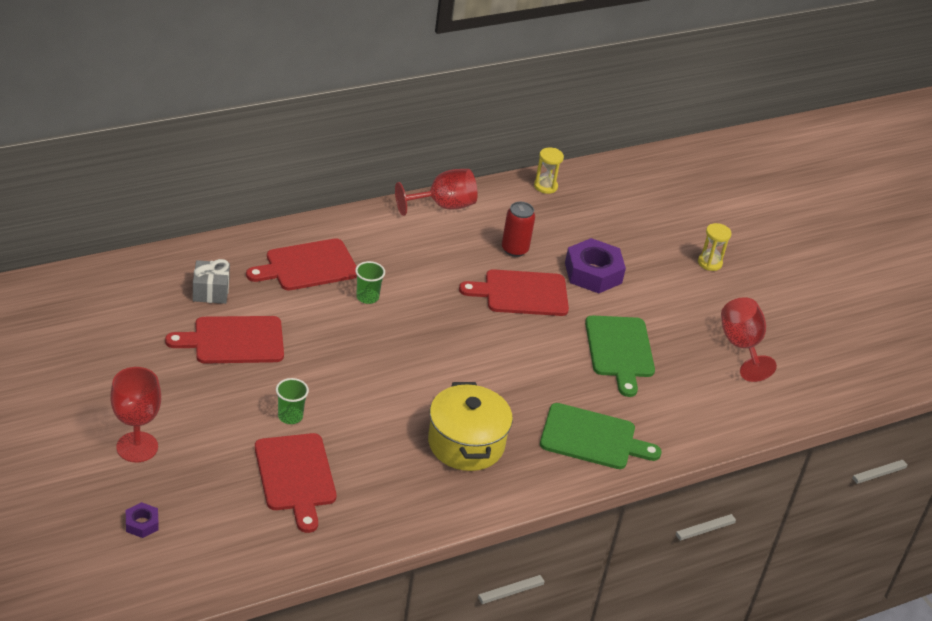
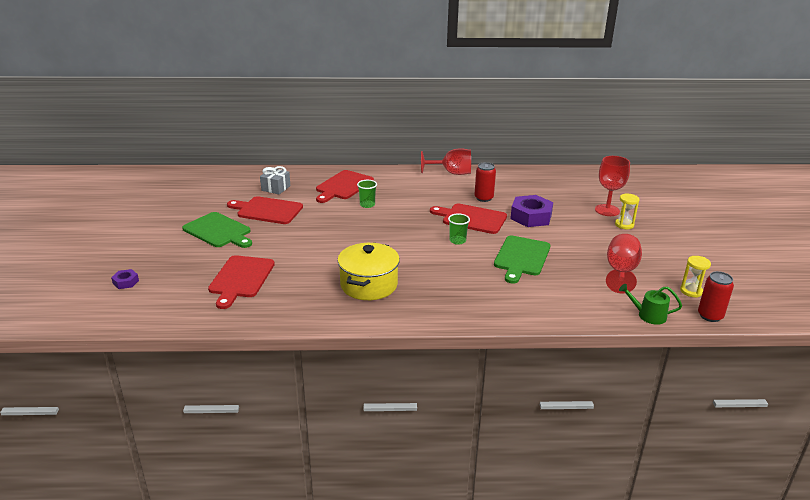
camera: 30 degrees right, 10 degrees down
red goblet [111,367,161,463] -> red goblet moved to [595,156,630,216]
red cutting board [246,238,357,290] -> red cutting board turned 60 degrees counterclockwise [316,170,374,203]
green cup [276,378,309,424] -> green cup moved to [448,214,470,245]
yellow hourglass [534,147,564,194] -> yellow hourglass moved to [680,256,711,297]
green cutting board [540,403,662,469] -> green cutting board moved to [182,212,252,248]
none -> green watering can [619,284,682,325]
none -> red can [698,271,734,322]

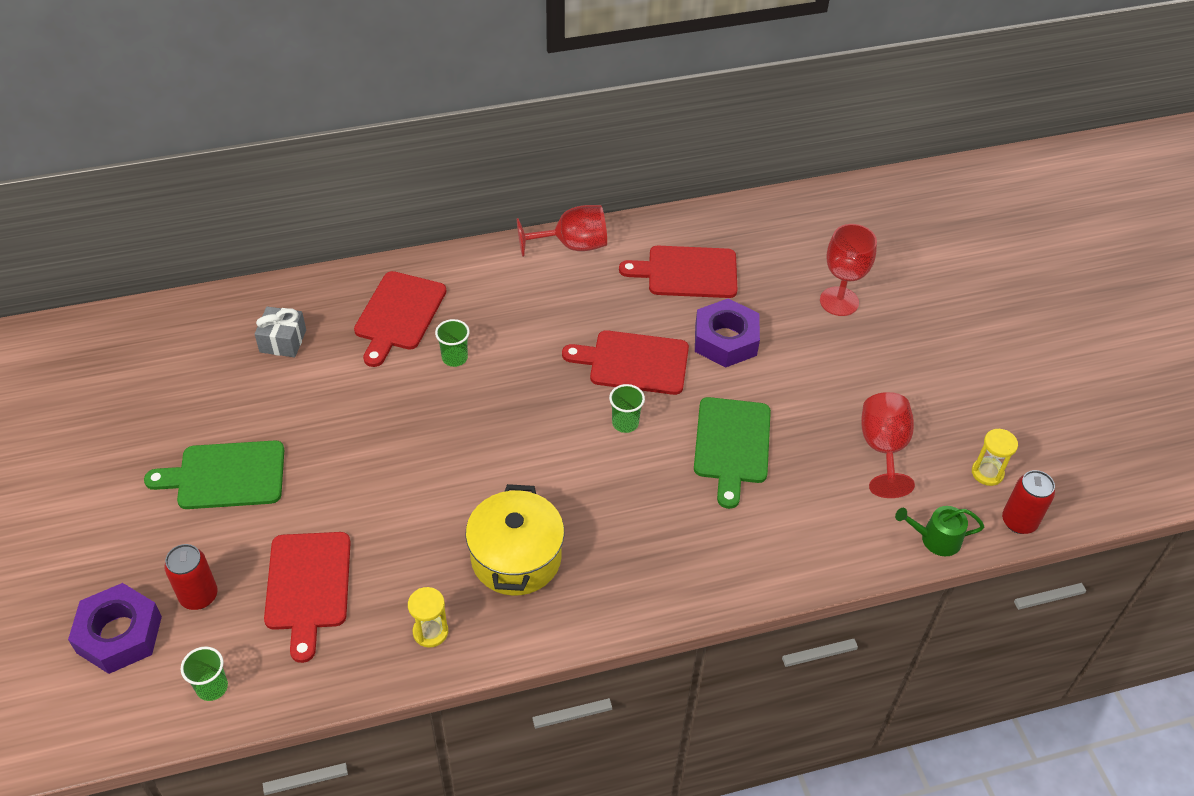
camera: 15 degrees left, 20 degrees up
purple nut [111,269,139,289] -> purple nut [68,583,162,674], size x2.08
green cutting board [182,212,252,248] -> green cutting board turned 150 degrees clockwise [144,440,284,509]
red cutting board [227,196,303,224] -> red cutting board moved to [619,246,738,298]
red can [474,162,496,202] -> red can moved to [165,544,218,610]
yellow hourglass [615,193,640,229] -> yellow hourglass moved to [408,587,448,648]
none -> green cup [181,646,228,701]

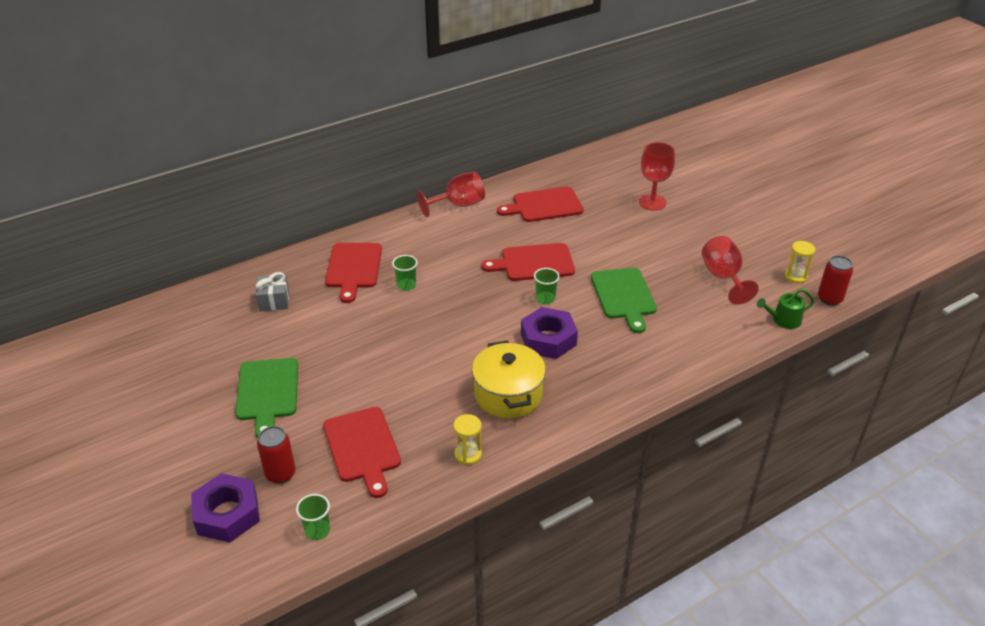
camera: 15 degrees left, 10 degrees down
green cutting board [144,440,284,509] -> green cutting board turned 75 degrees counterclockwise [235,358,298,438]
purple nut [695,298,760,367] -> purple nut moved to [521,307,578,359]

